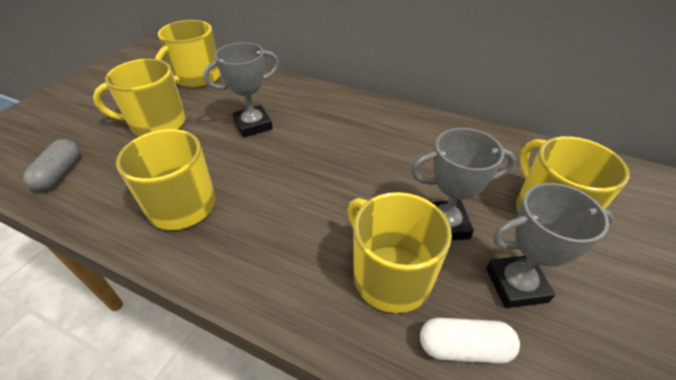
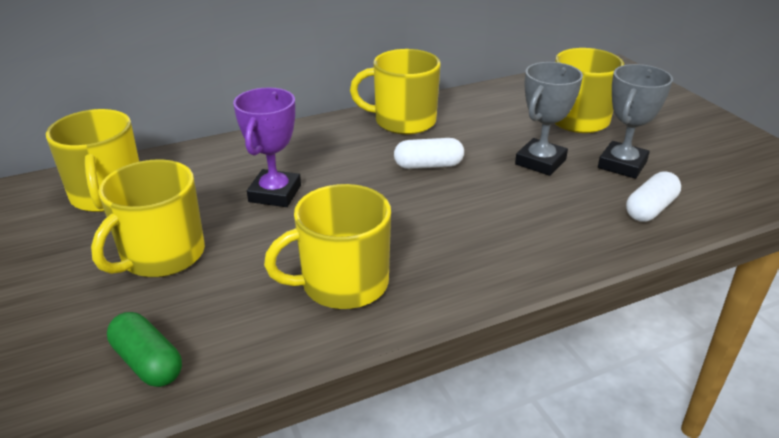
camera: 50 degrees left, 10 degrees down
grey capsule [23,139,80,191] -> green capsule [107,312,182,387]
grey trophy [203,42,279,137] -> purple trophy [233,87,301,207]
yellow mug [348,192,452,313] -> yellow mug moved to [350,49,441,135]
none -> white capsule [394,138,464,169]

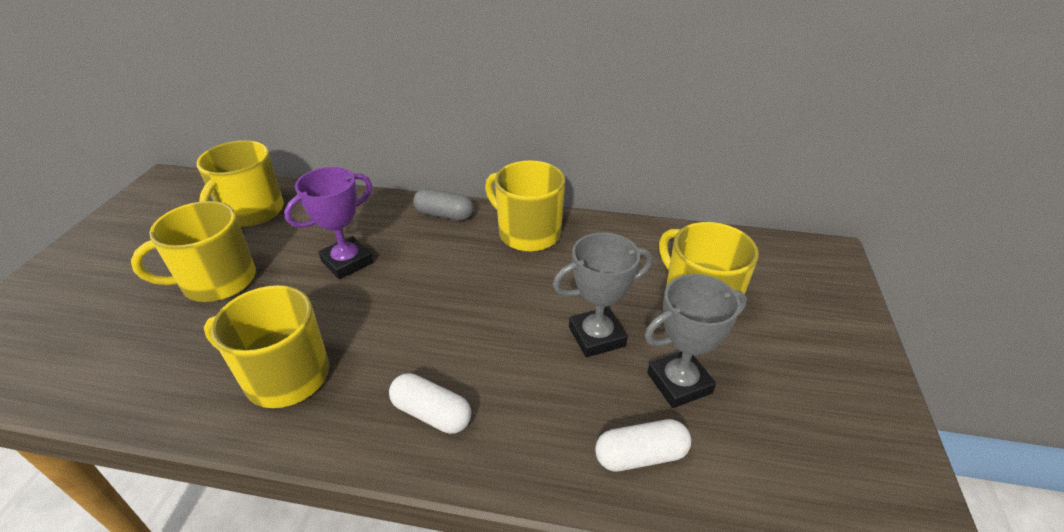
camera: 35 degrees right, 5 degrees up
green capsule [107,312,182,387] -> none
white capsule [394,138,464,169] -> white capsule moved to [389,373,471,434]
none -> grey capsule [413,189,474,221]

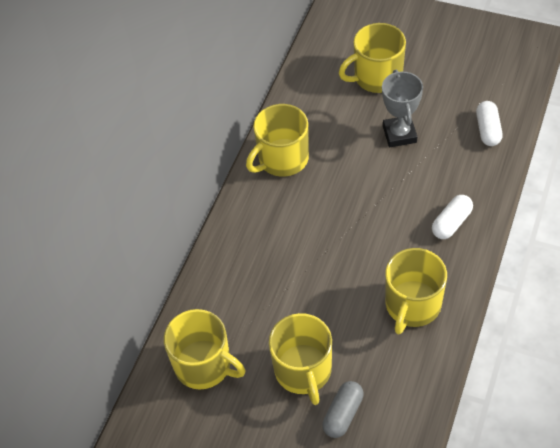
camera: 75 degrees left, 15 degrees up
purple trophy [284,167,373,279] -> none
grey capsule [413,189,474,221] -> grey capsule moved to [322,381,364,438]
grey trophy [644,274,747,408] -> none

